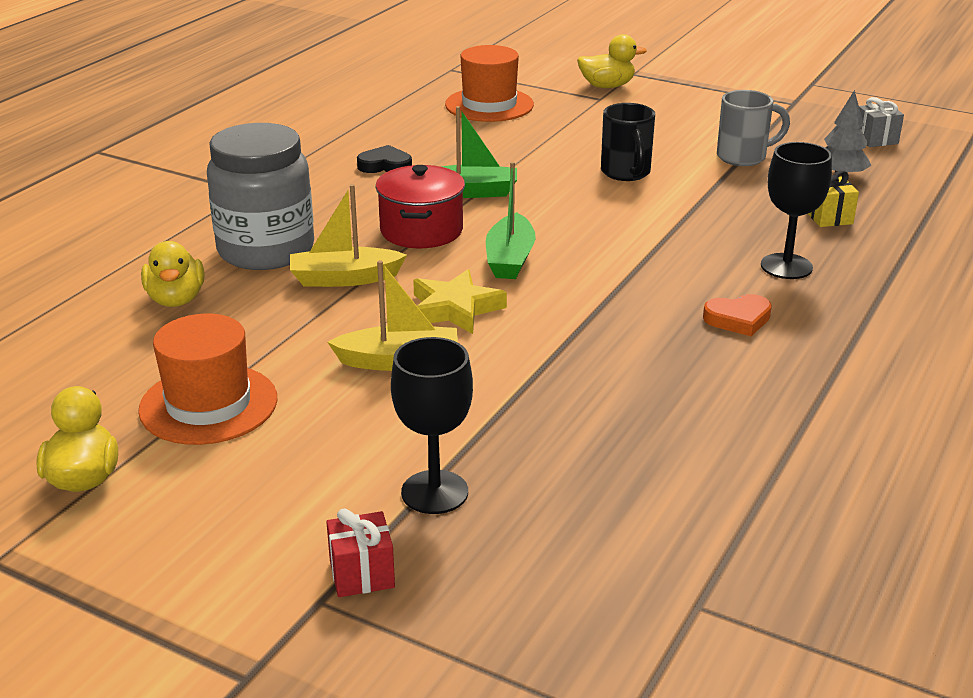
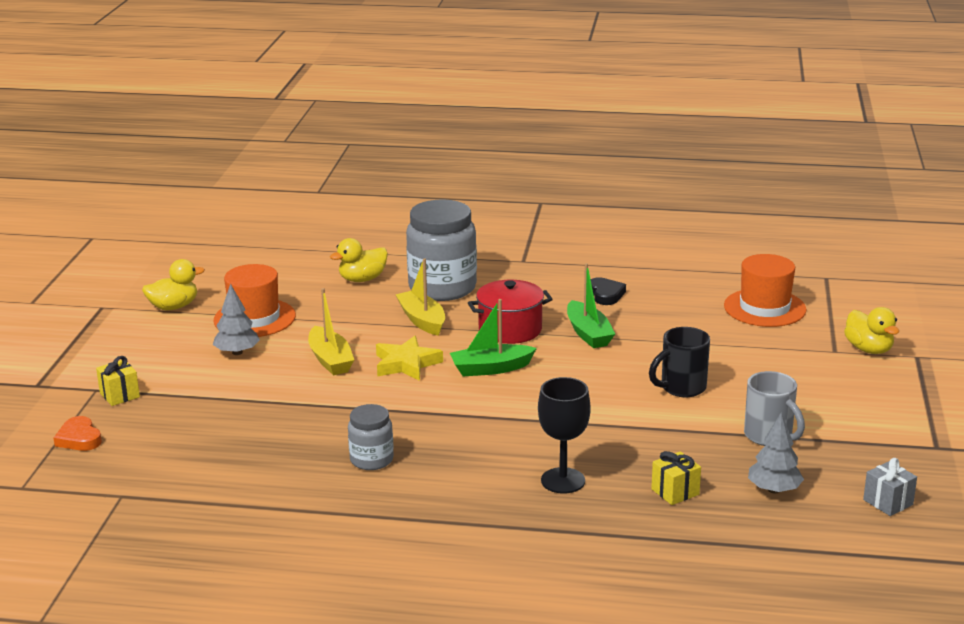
camera: 70 degrees right, 5 degrees down
red gift [326,508,395,597] -> yellow gift [96,356,140,406]
black goblet [391,337,473,514] -> none
orange heart [703,294,772,336] -> orange heart moved to [54,416,102,451]
none -> grey tree [213,284,260,355]
none -> grey jar [348,404,394,470]

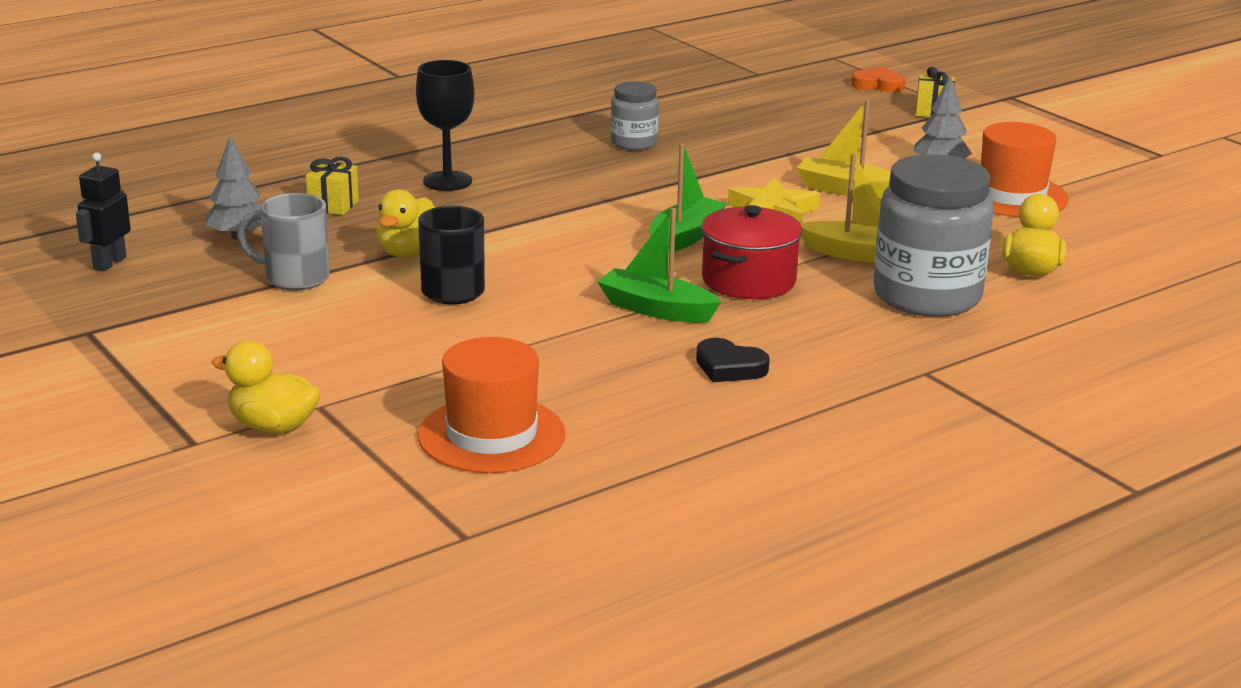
camera: 135 degrees right, 0 degrees up
yellow duck [142,259,205,311] -> yellow duck moved to [376,189,435,258]
grey gift [863,458,917,516] -> black robot [76,153,131,271]

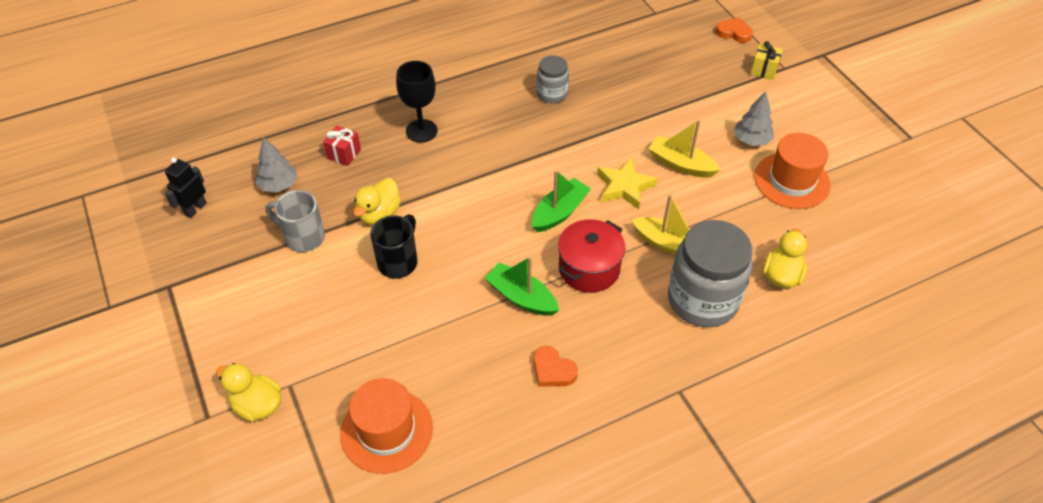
camera: 10 degrees right, 25 degrees up
yellow gift [306,157,359,215] -> red gift [323,125,361,166]
black heart [696,338,770,382] -> orange heart [533,346,578,387]

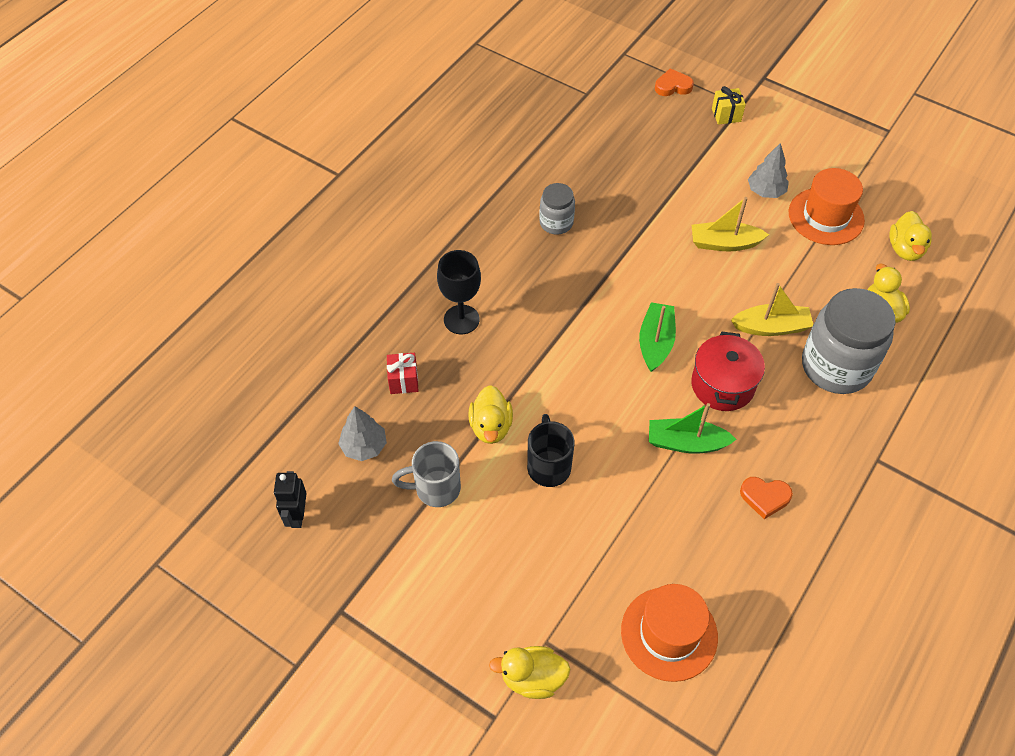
camera: 30 degrees left, 5 degrees up
yellow star [597,157,658,210] -> none
none -> yellow duck [889,211,932,261]

